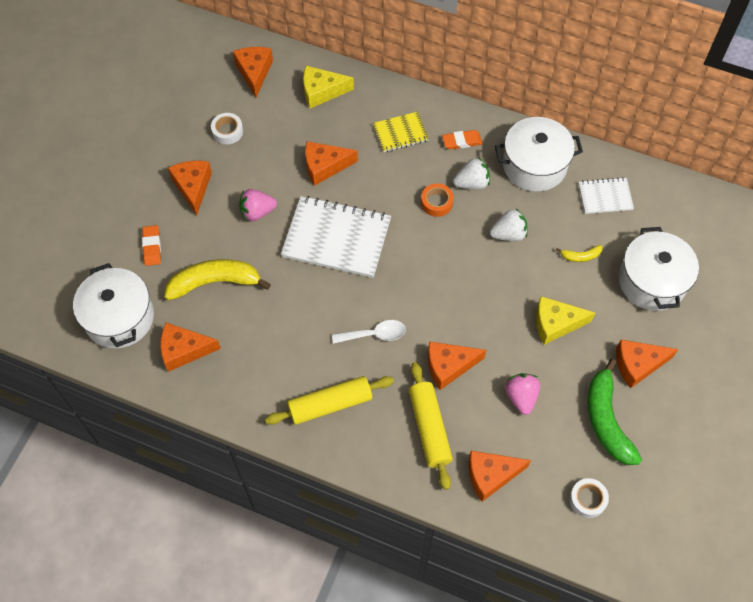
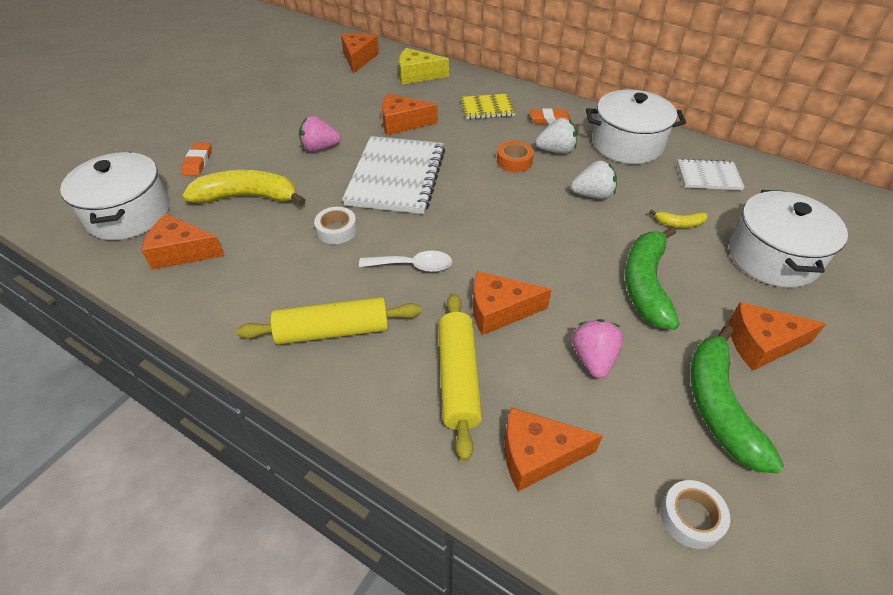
camera: 10 degrees right, 15 degrees down
orange cheese [168,161,212,216] -> none
white tape [211,113,243,144] -> white tape moved to [314,207,357,244]
white notebook [281,196,391,278] -> white notebook turned 75 degrees clockwise [342,136,445,214]
yellow cheese [536,296,595,345] -> green banana [625,227,679,330]

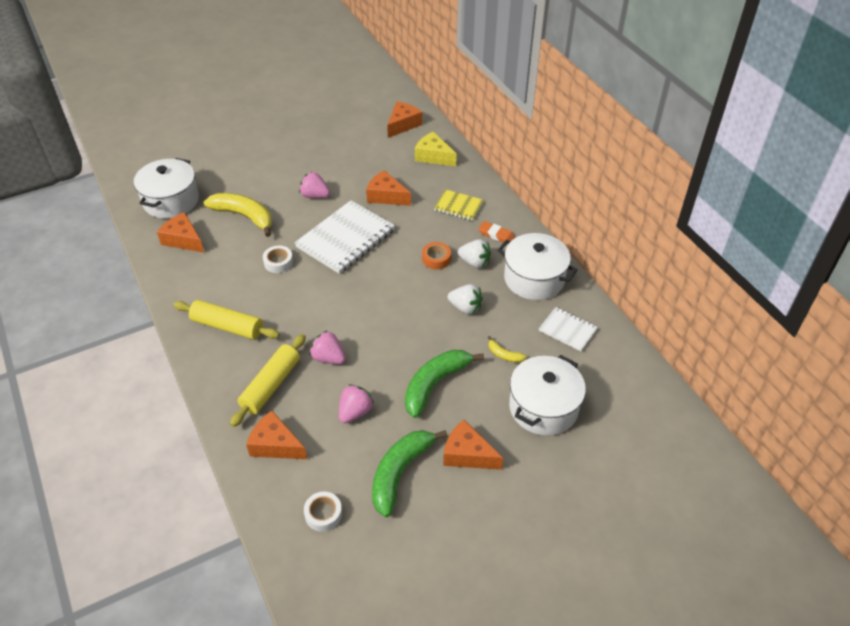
camera: 30 degrees right, 0 degrees up
orange eraser [181,142,212,176] -> none
white spoon [359,251,452,272] -> none
orange cheese [473,271,552,335] -> pink strawberry [309,330,346,364]

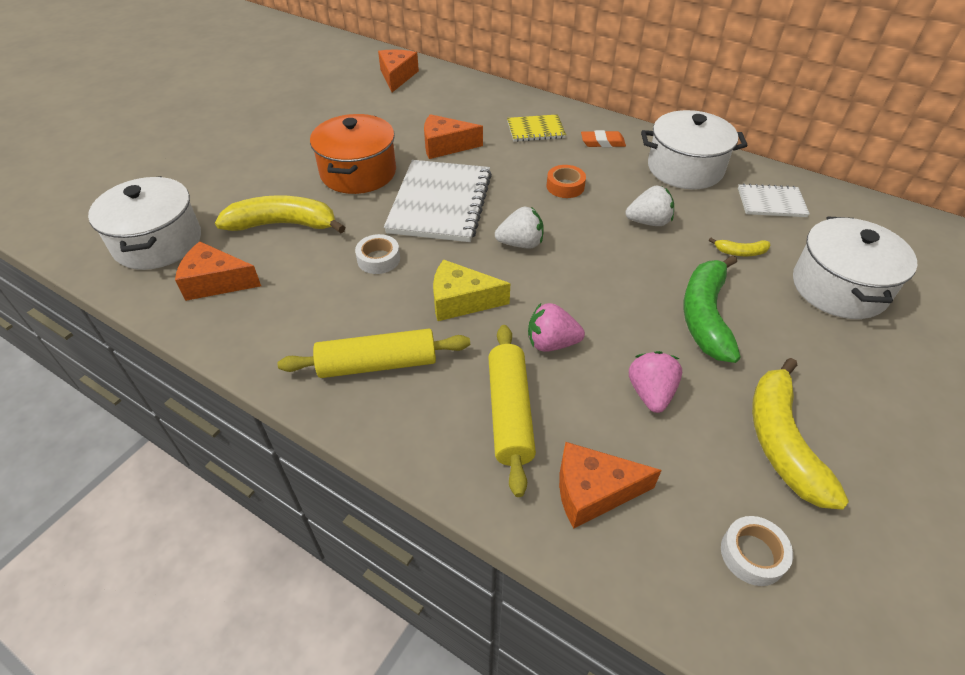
camera: 30 degrees left, 0 degrees up
pink strawberry [299,172,330,198] -> orange pot [310,114,396,194]
green banana [372,430,447,517] -> yellow banana [752,358,849,510]
yellow cheese [415,132,457,166] -> yellow cheese moved to [433,259,510,321]
orange cheese [443,420,503,470] -> none
white strawberry [458,239,491,268] -> white strawberry moved to [495,207,544,249]

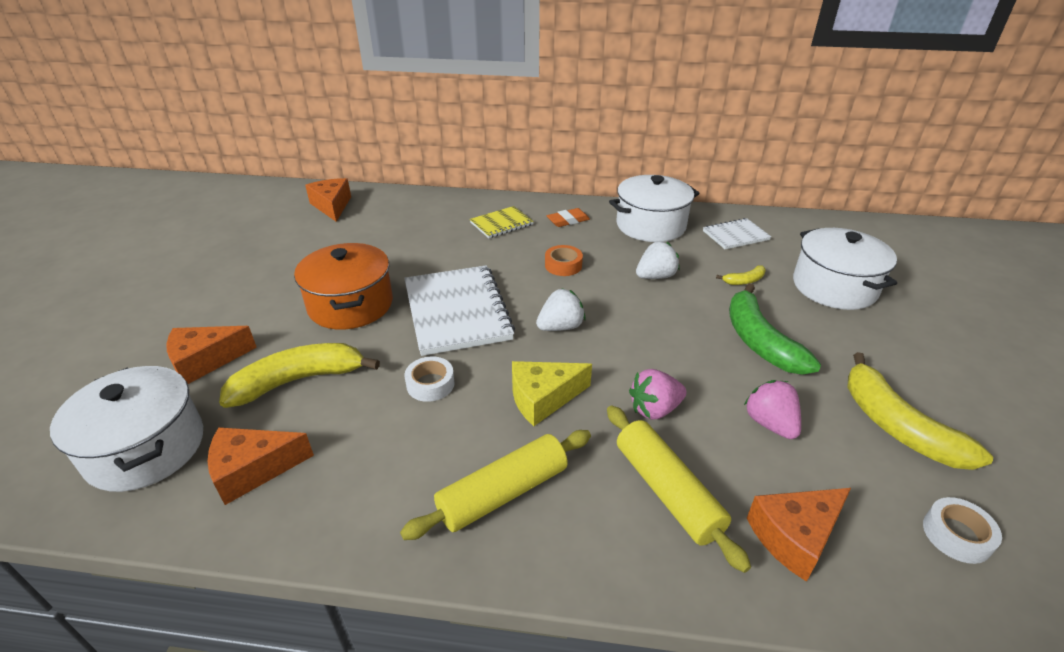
camera: 25 degrees left, 10 degrees down
orange cheese [424,114,483,159] -> orange cheese moved to [167,326,257,384]

